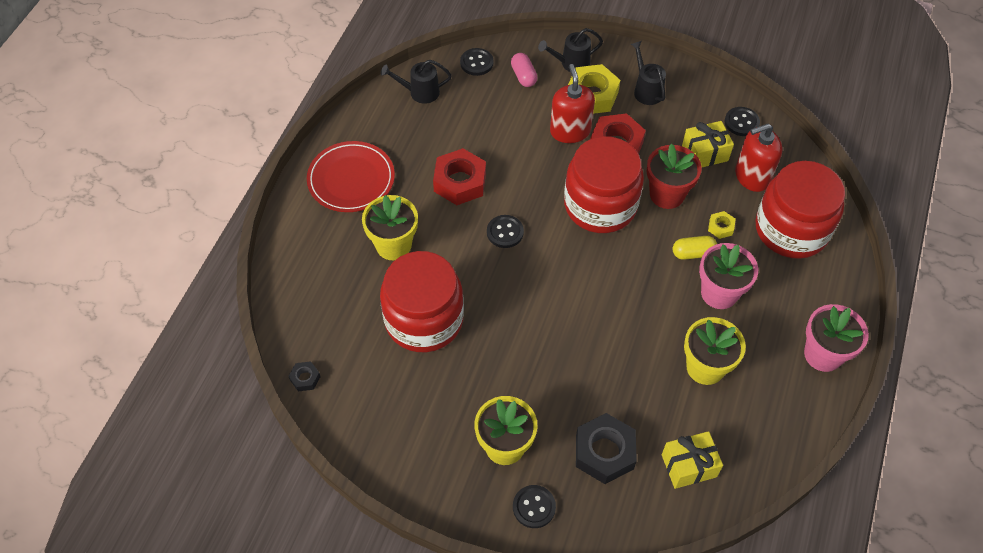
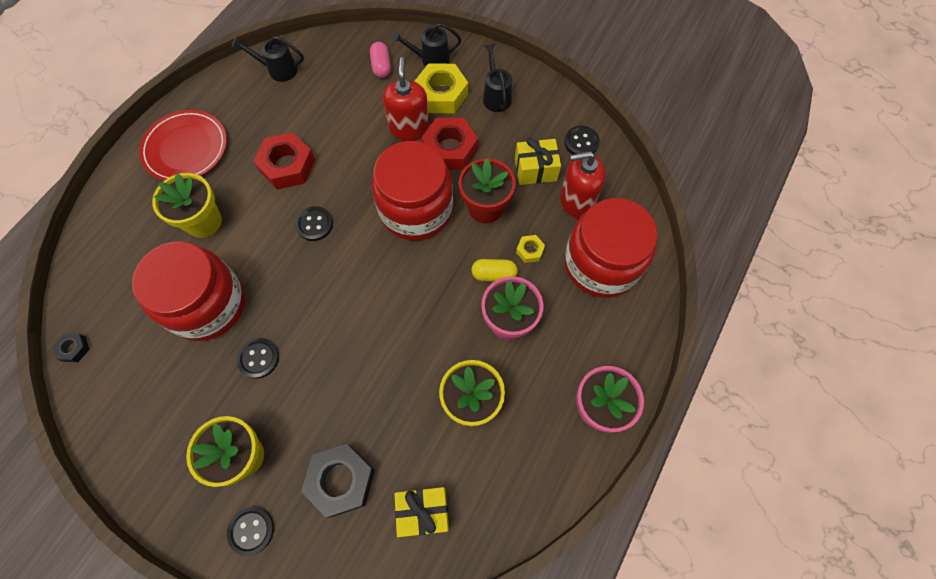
camera: 10 degrees right, 10 degrees up
black button [460,48,493,76] -> black button moved to [237,338,279,379]

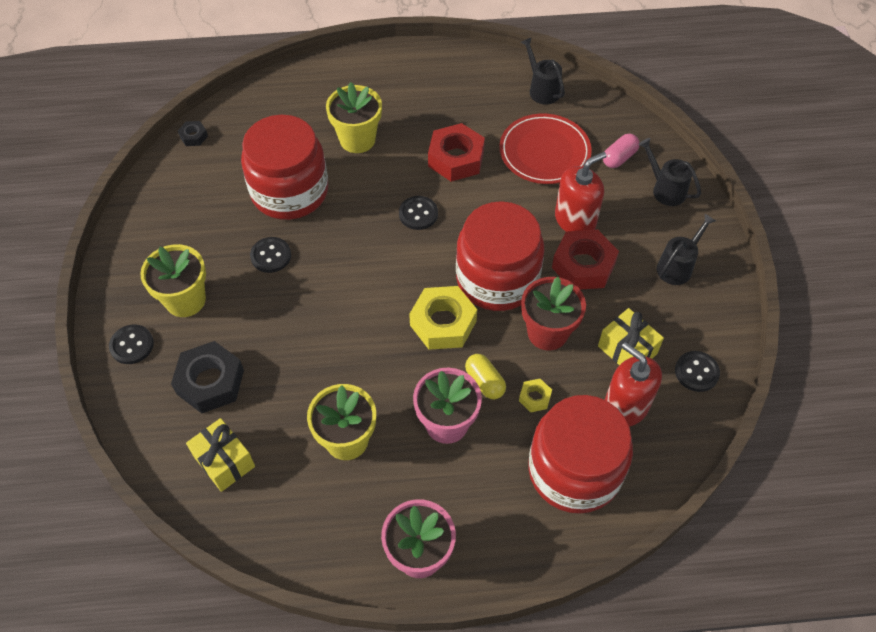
camera: 55 degrees right, 10 degrees down
red plate [139,110,227,181] -> red plate moved to [500,114,592,184]
yellow nut [414,63,468,113] -> yellow nut moved to [409,286,477,350]

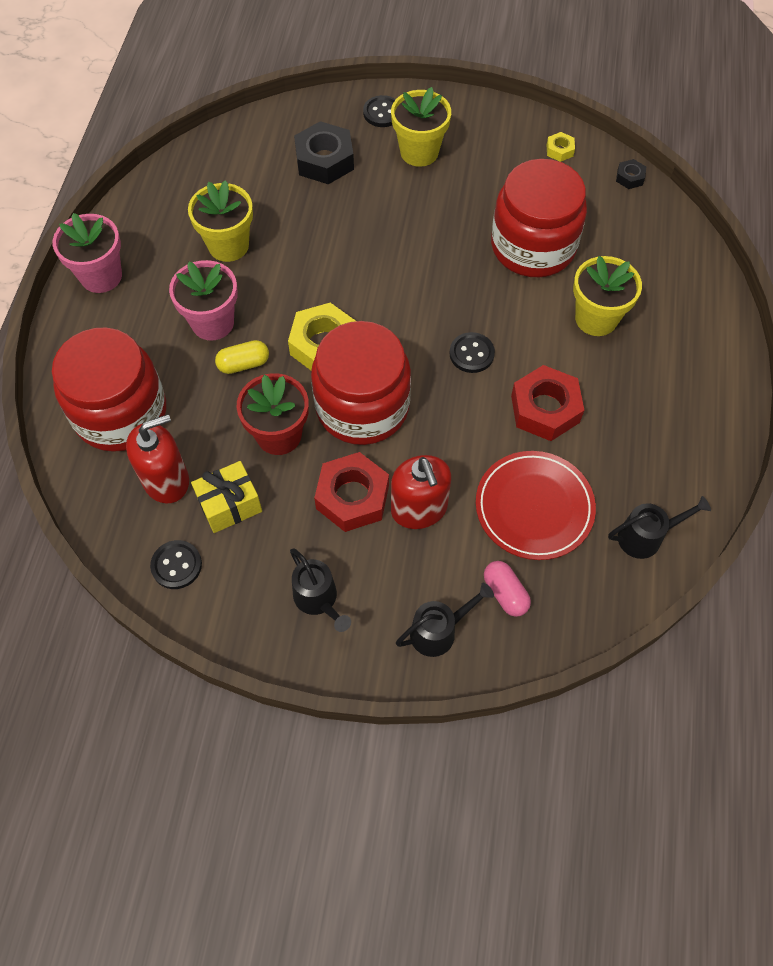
camera: 105 degrees right, 5 degrees up
yellow gift [186,418,255,492] -> none
black button [250,237,291,273] -> none
yellow nut [519,379,552,412] -> yellow nut moved to [547,132,575,162]

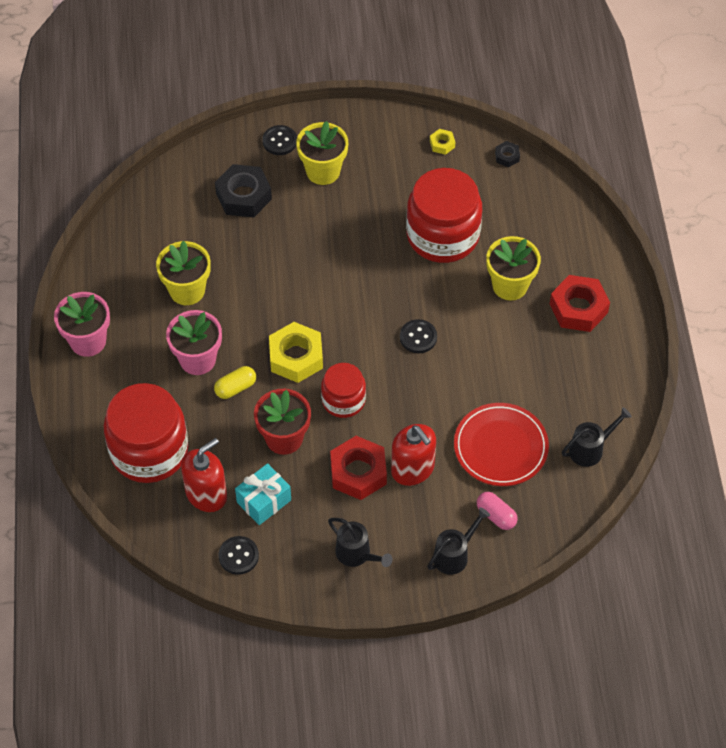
camera: 15 degrees left, 5 degrees down
yellow gift [191,461,262,533] -> turquoise gift [235,463,291,525]
red jar [311,321,411,445] -> red jar [321,363,366,418], size x0.56
red nut [511,365,584,441] -> red nut moved to [550,275,610,332]

